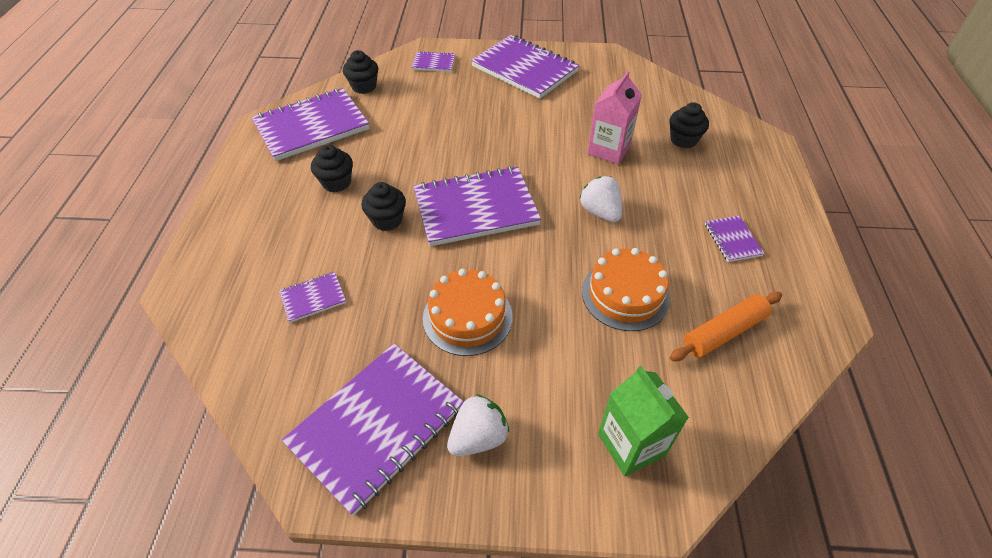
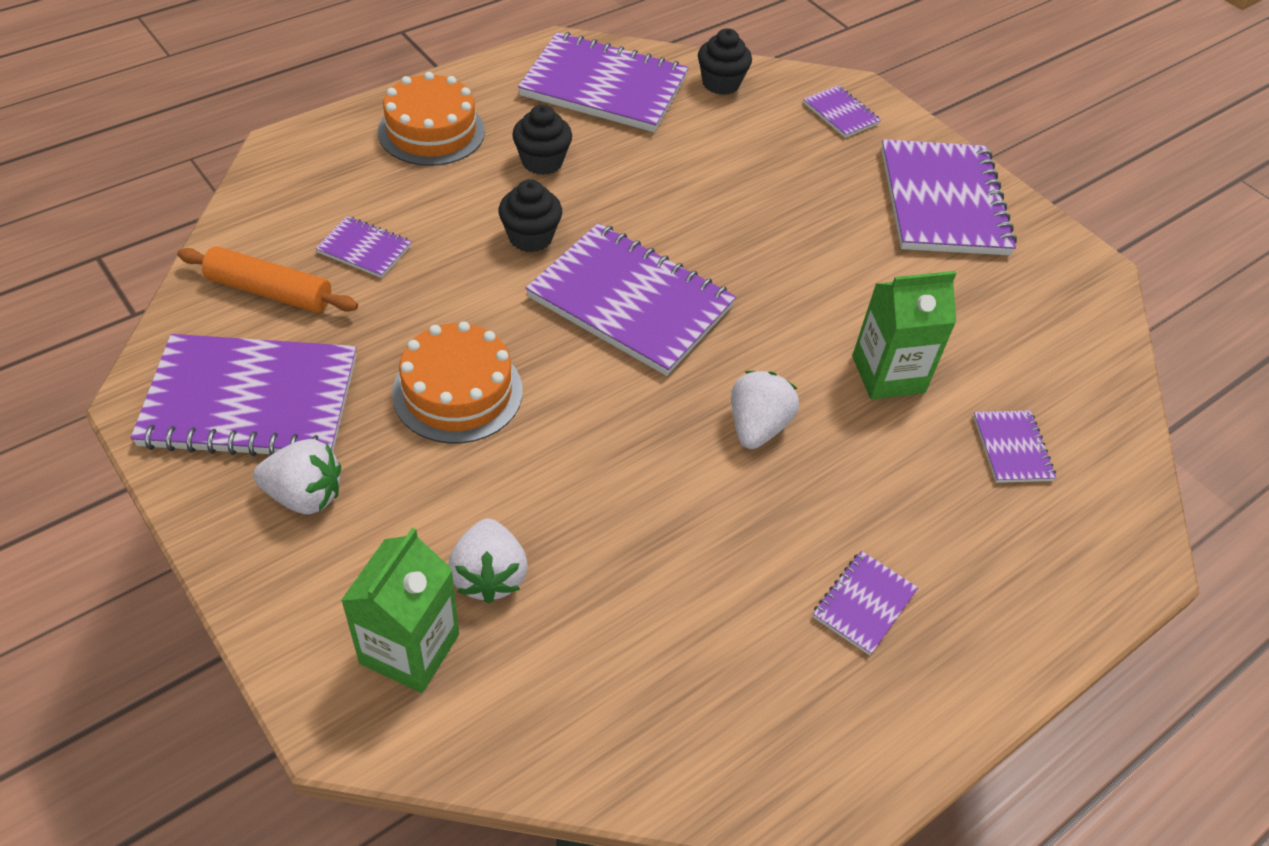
camera: 45 degrees right, 0 degrees up
orange cake [582,248,670,331] -> orange cake moved to [378,72,485,166]
pink carton [587,71,642,164] -> green carton [852,271,957,400]
black cupcake [670,102,709,148] -> purple notebook [973,411,1056,483]
orange rolling pin [670,292,782,361] -> orange rolling pin moved to [177,246,358,313]
none -> white strawberry [448,519,528,604]

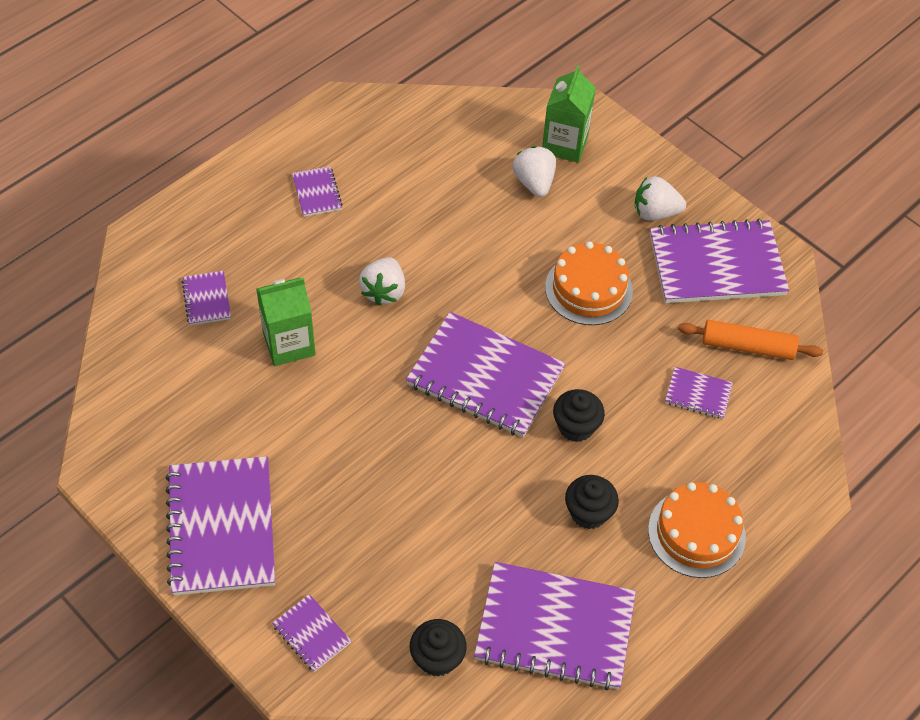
camera: 175 degrees right, 5 degrees up
purple notebook [813,551,918,656] -> purple notebook turned 45 degrees counterclockwise [292,166,343,217]

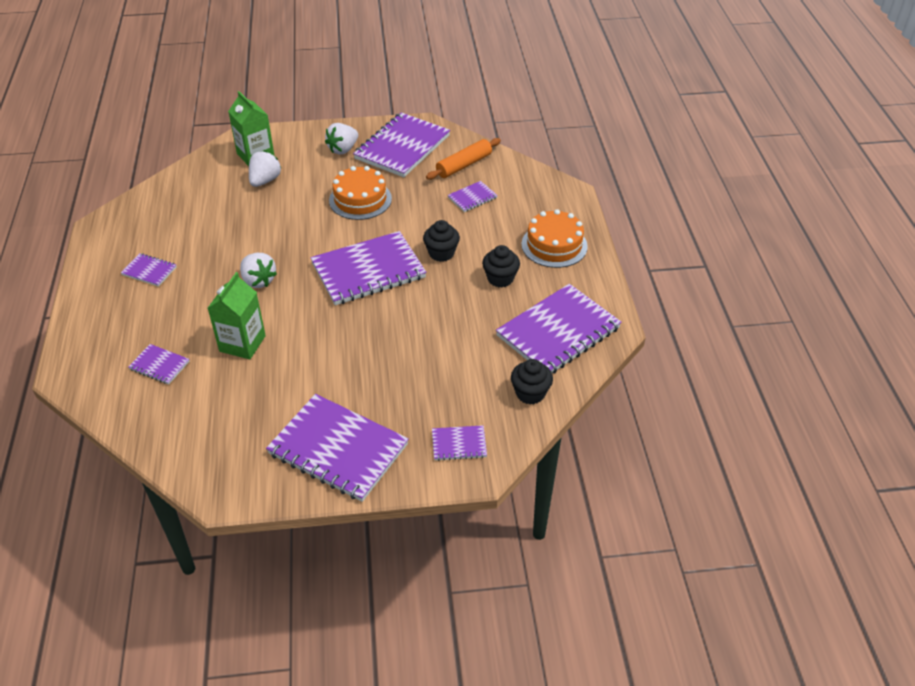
camera: 50 degrees left, 10 degrees down
white strawberry [513,146,556,197] -> white strawberry turned 90 degrees clockwise [249,151,282,187]

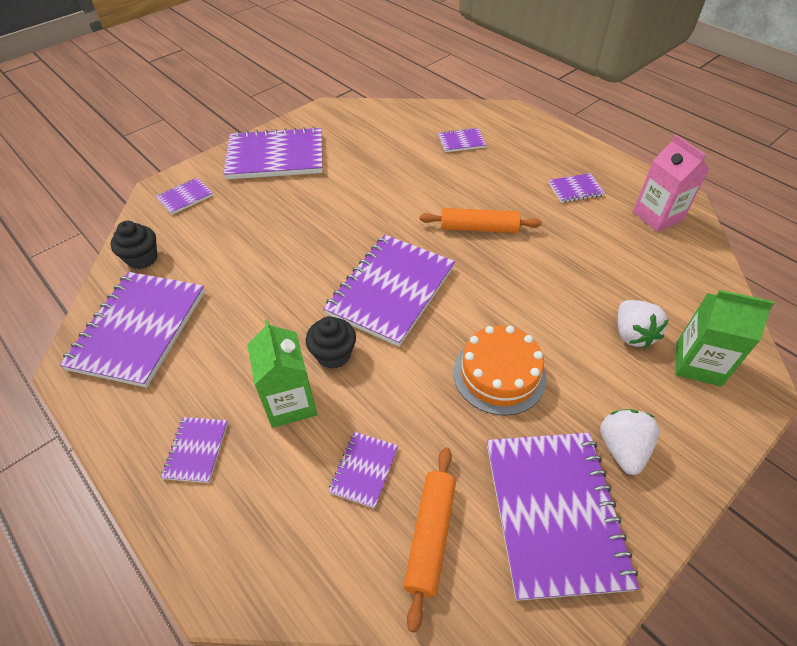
camera: 145 degrees right, 5 degrees up
green carton [208,272,266,359] -> green carton moved to [247,319,317,428]
white strawberry [240,253,277,288] -> orange rolling pin [420,208,542,233]
black cupcake [482,245,520,287] -> none
orange cake [522,209,588,268] -> purple notebook [161,417,228,483]
none -> pink carton [633,135,709,232]

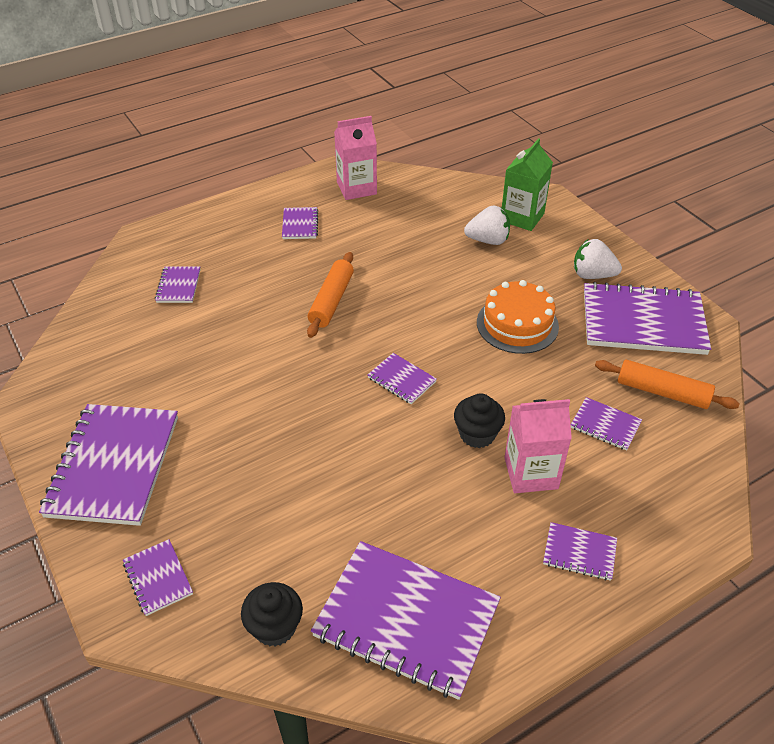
camera: 80 degrees left, 5 degrees down
green carton [247,319,317,428] -> pink carton [504,399,572,493]
purple notebook [323,235,455,347] -> purple notebook [367,353,437,404], size x0.46

